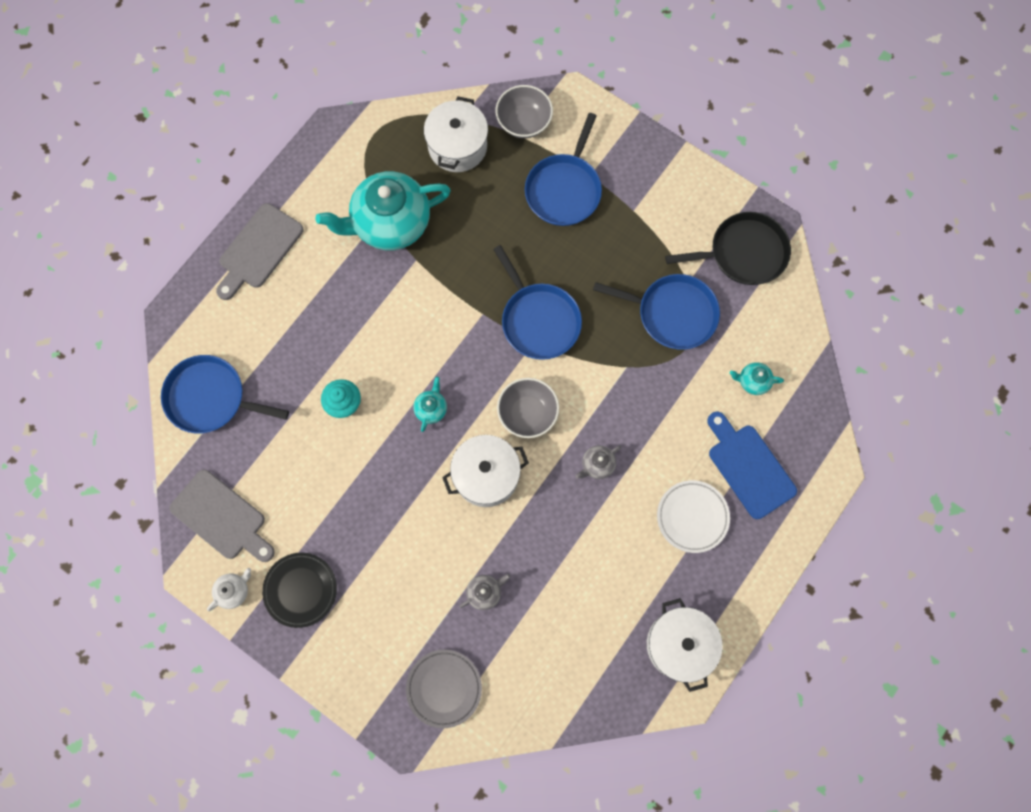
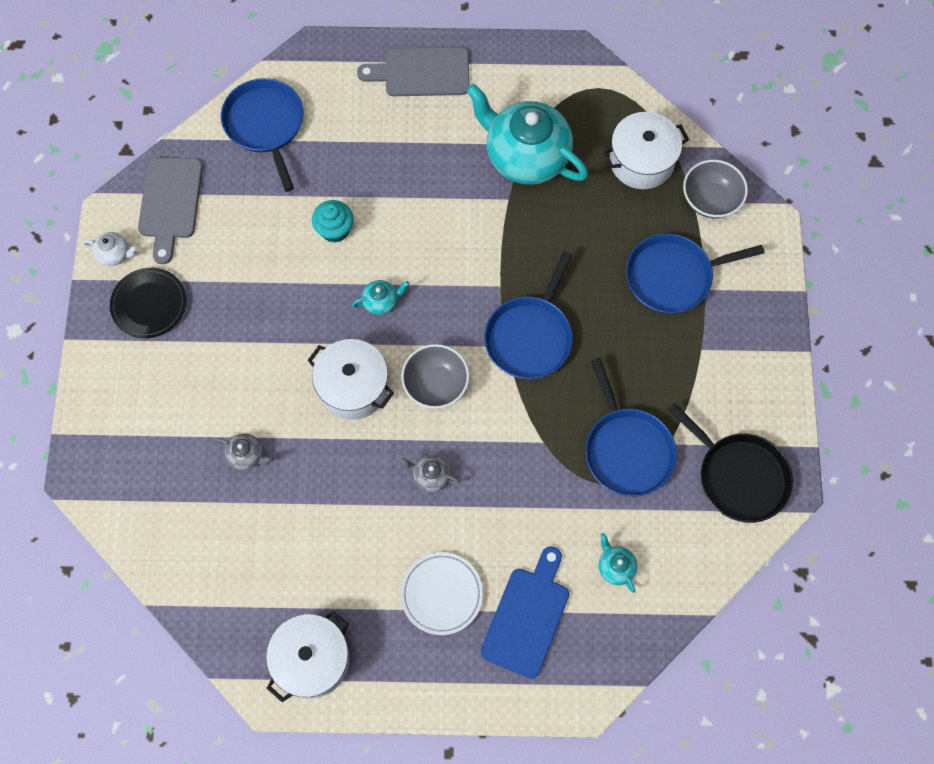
camera: 55 degrees right, 5 degrees down
grey plate [406,649,482,729] -> none

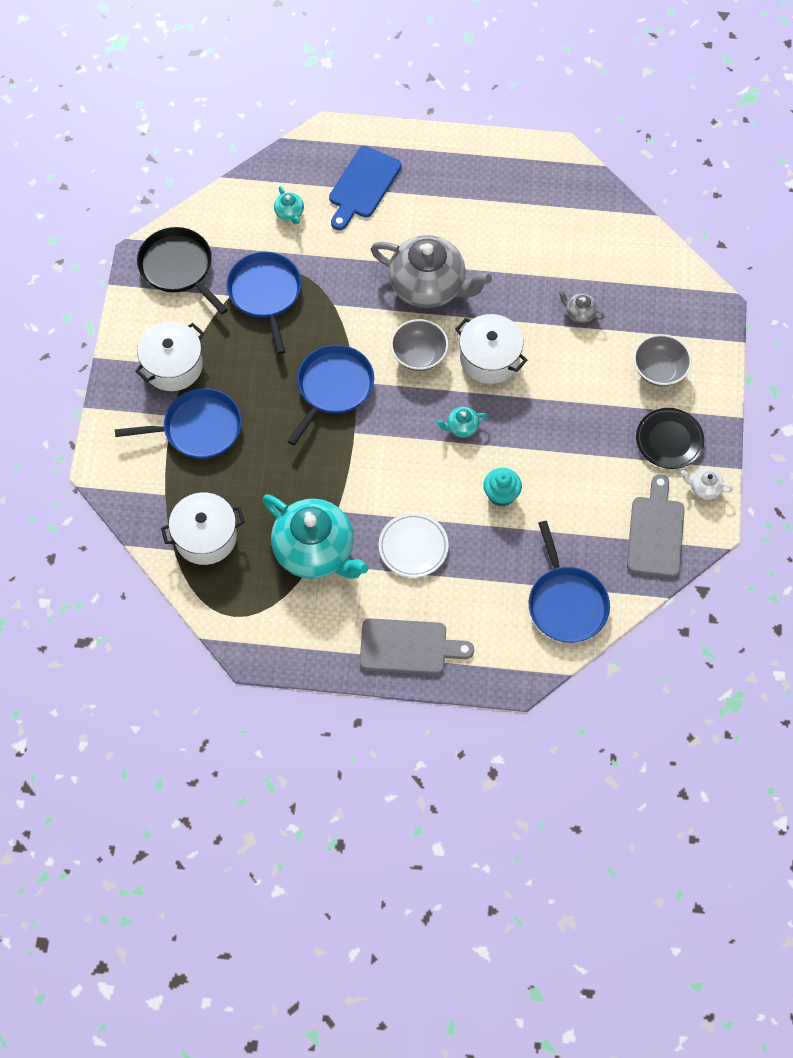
camera: 175 degrees left, 5 degrees down
white pot [266,611,350,702] -> white pot moved to [135,321,204,391]
grey teapot [400,455,461,492] -> grey teapot [371,235,492,308], size x2.48
white plate [400,552,483,635] -> white plate moved to [379,513,449,577]
grey bowl [683,160,748,219] -> grey bowl moved to [634,334,692,387]

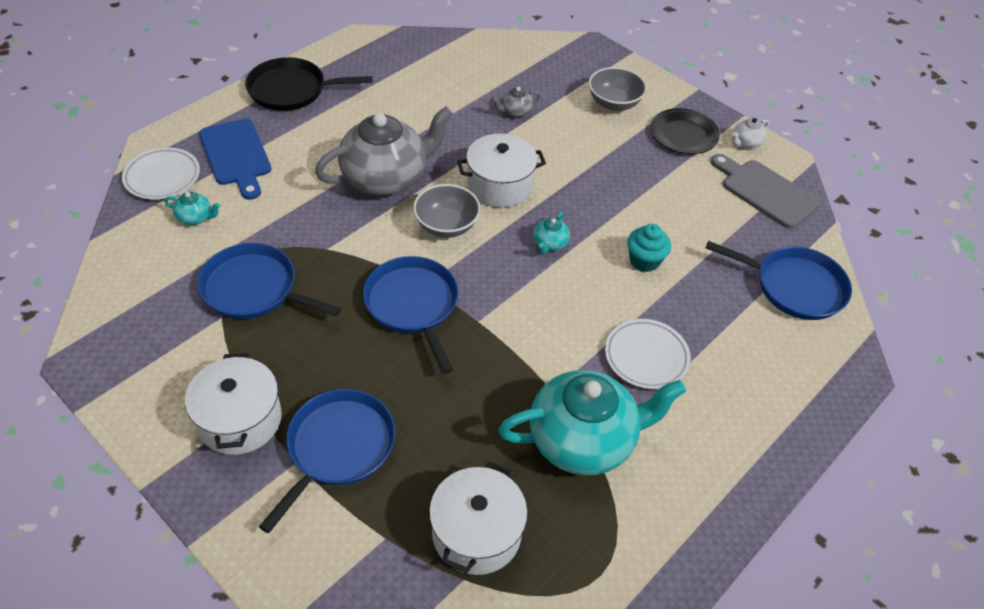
camera: 55 degrees left, 15 degrees down
black pan [137,227,228,314] -> black pan moved to [245,57,372,111]
grey cutting board [360,618,474,674] -> none
none -> white plate [122,147,200,200]

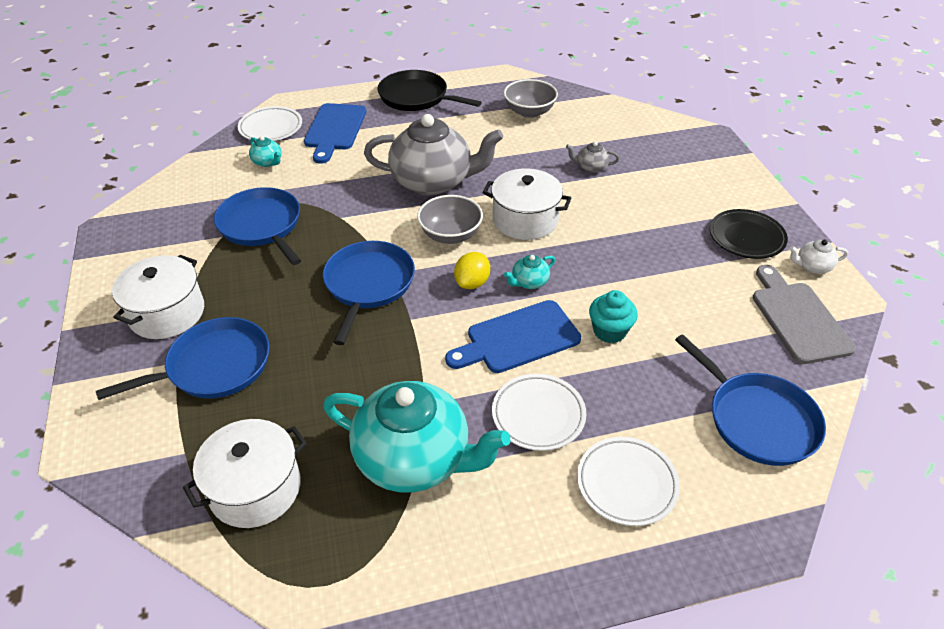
camera: 35 degrees right, 5 degrees down
grey bowl [589,67,647,111] -> grey bowl moved to [504,79,558,118]
none -> blue cutting board [445,300,581,373]
none -> yellow lemon [454,252,490,289]
none -> white plate [577,437,680,526]

